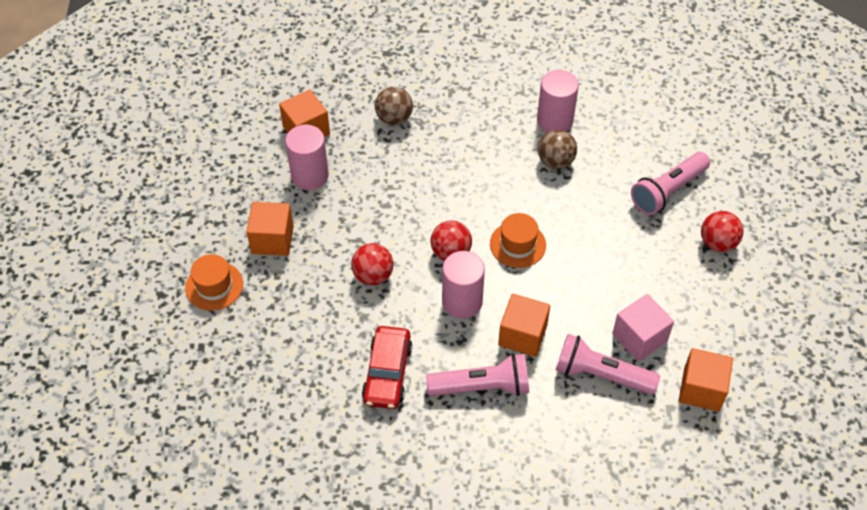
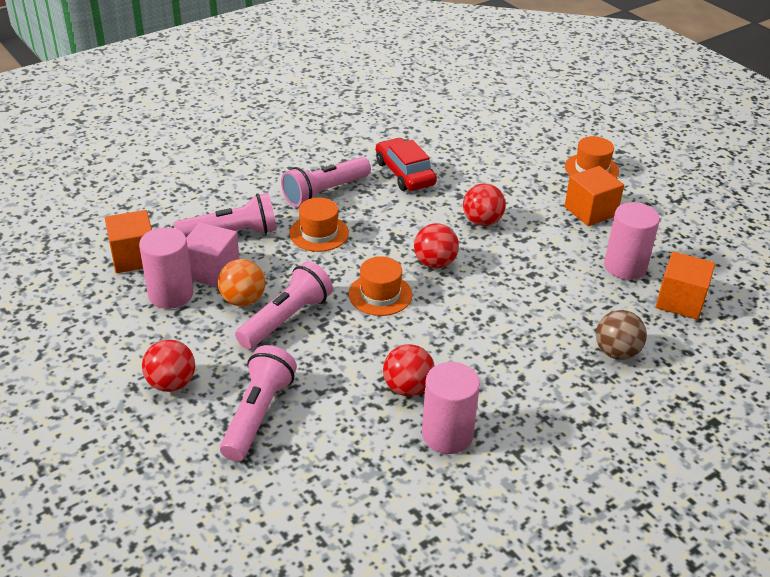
camera: 145 degrees right, 15 degrees down
pink cylinder [442,251,485,319] -> pink cylinder moved to [139,227,194,309]
orange cube [498,294,550,357] -> orange hat [289,198,349,252]
brown ball [538,130,577,169] -> red ball [383,344,435,396]
none -> orange ball [218,259,265,306]
none -> pink flashlight [235,261,333,349]

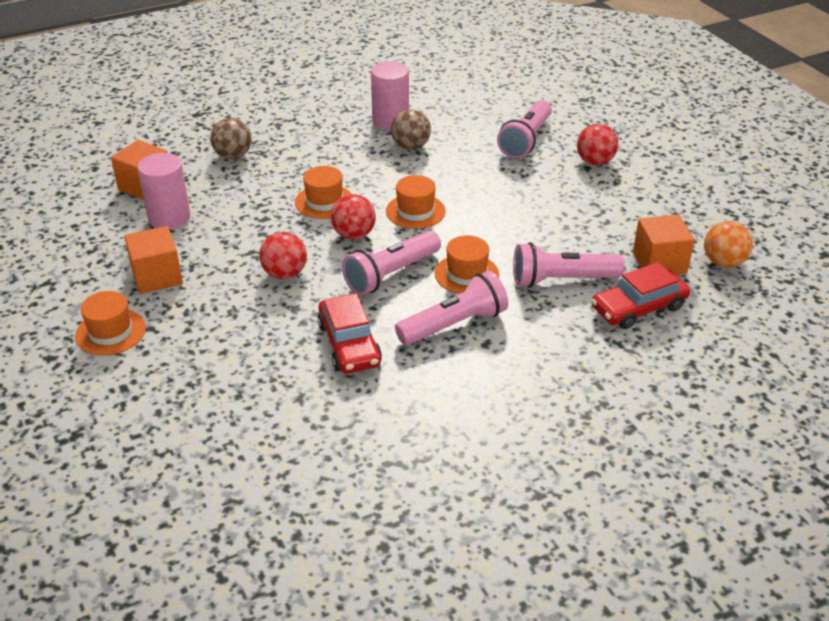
camera: 170 degrees left, 0 degrees up
pink cylinder [139,227,194,309] -> none
pink cube [186,222,239,287] -> none
orange ball [218,259,265,306] -> orange ball moved to [704,221,753,268]
pink flashlight [235,261,333,349] -> pink flashlight moved to [342,231,441,295]
red ball [383,344,435,396] -> brown ball [391,109,431,150]
none -> orange hat [295,166,352,219]
none -> red car [591,262,690,329]

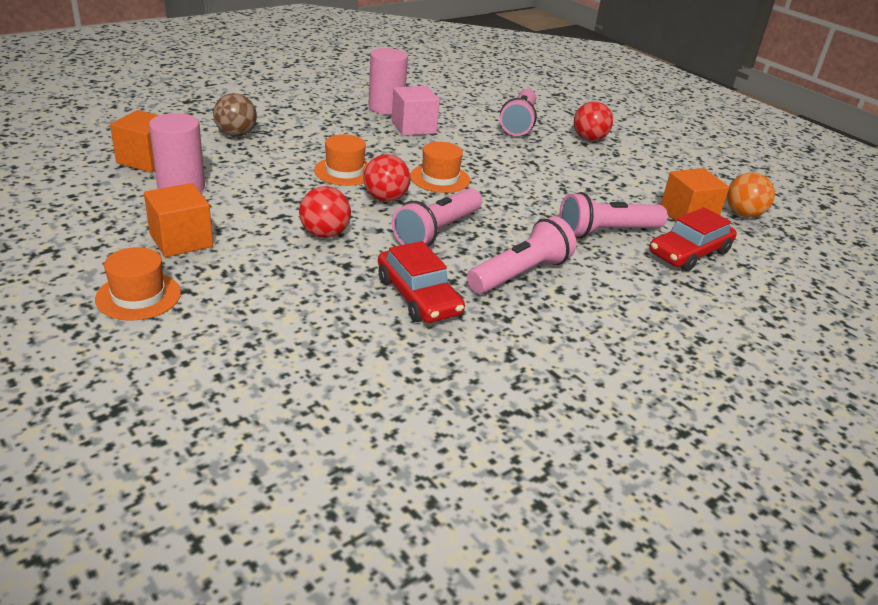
camera: 15 degrees left, 5 degrees down
brown ball [391,109,431,150] -> pink cube [392,86,440,136]
orange hat [435,235,499,294] -> none

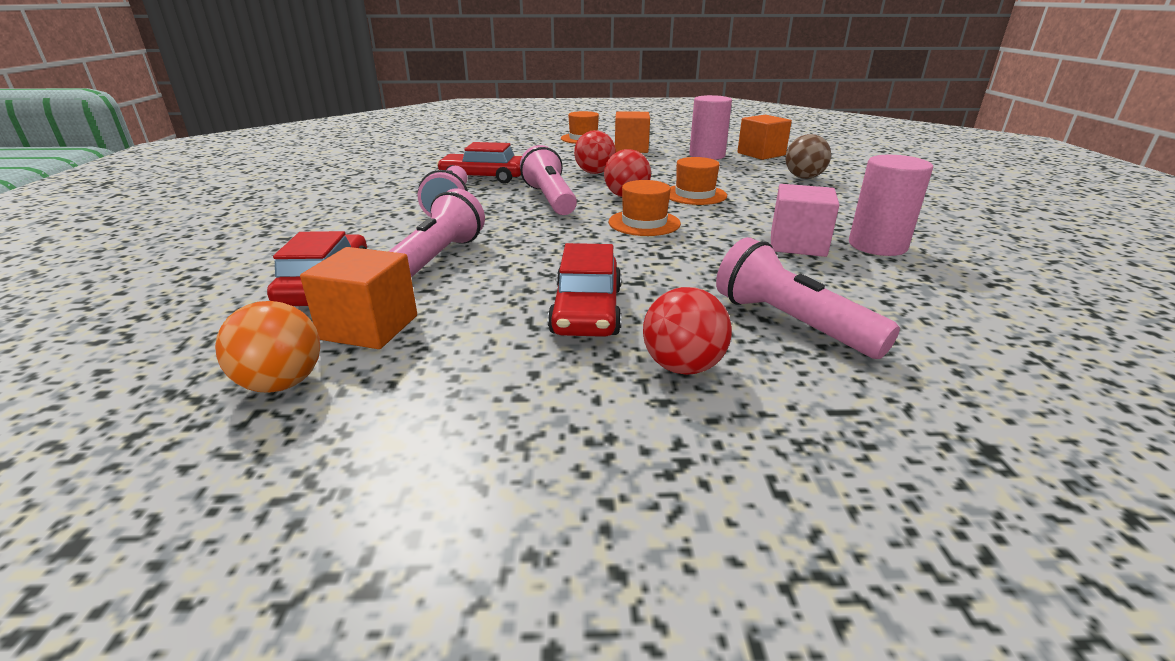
camera: 130 degrees right, 5 degrees down
none -> red car [548,243,622,337]

